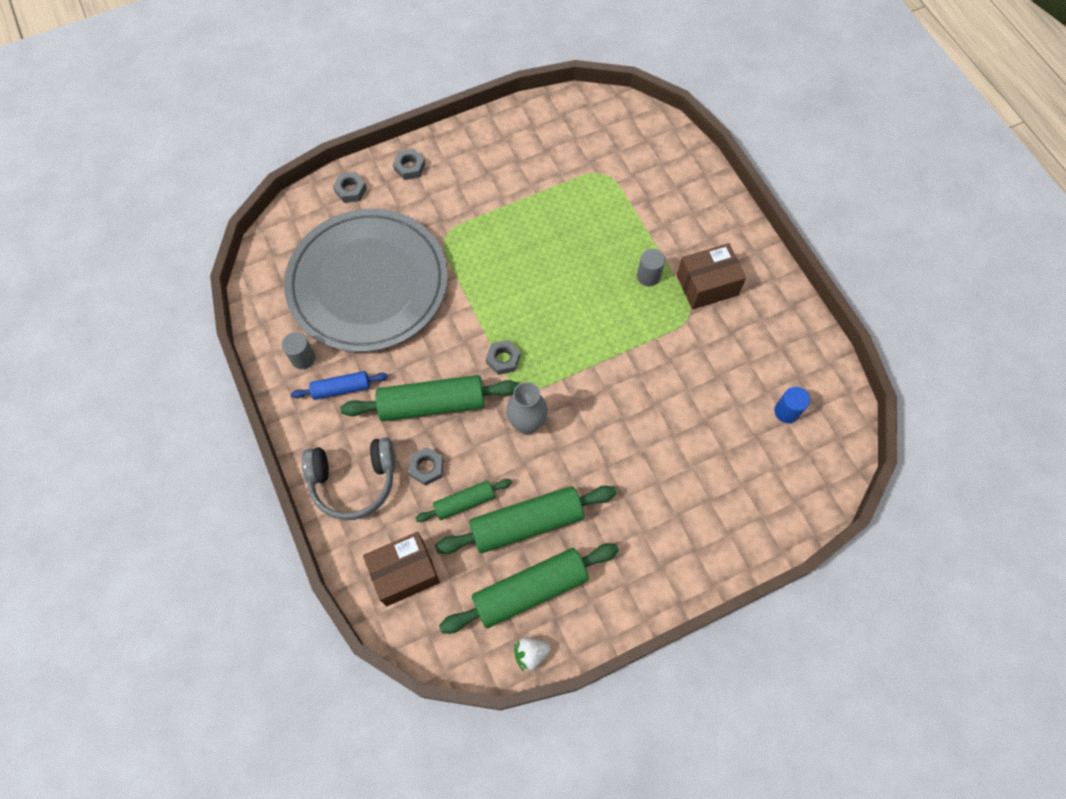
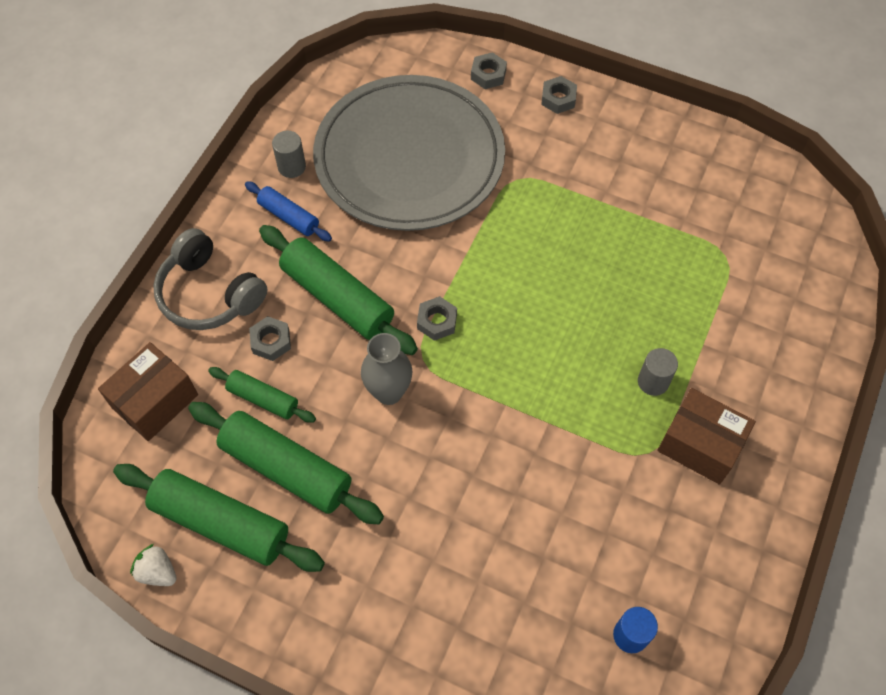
camera: 50 degrees right, 5 degrees down
brown box [363,532,440,606] -> brown box turned 75 degrees counterclockwise [98,342,198,441]

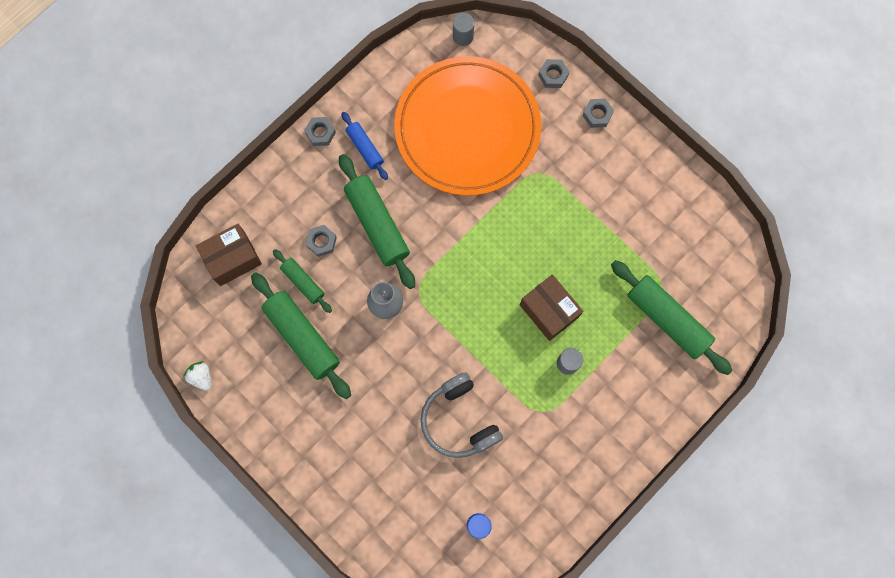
camera: 20 degrees right, 15 degrees up
green rolling pin [113,464,325,572] -> green rolling pin moved to [611,260,732,375]
grey headphones [153,228,267,330] -> grey headphones moved to [421,373,503,458]
grey cylinder [272,131,306,178] -> grey cylinder moved to [453,13,474,46]
grey plate [313,75,505,231] -> orange plate [394,56,542,196]
grey nut [417,296,457,341] -> grey nut moved to [304,117,336,146]
brown box [657,388,756,485] -> brown box moved to [520,274,583,341]

